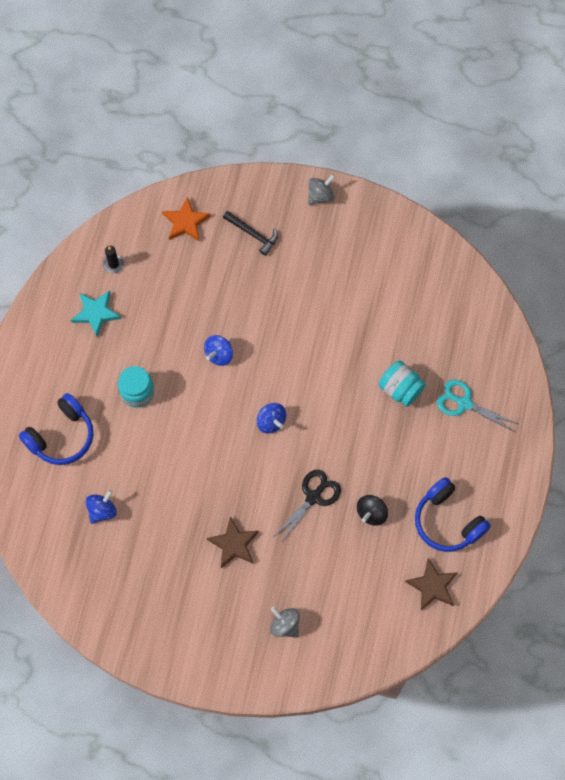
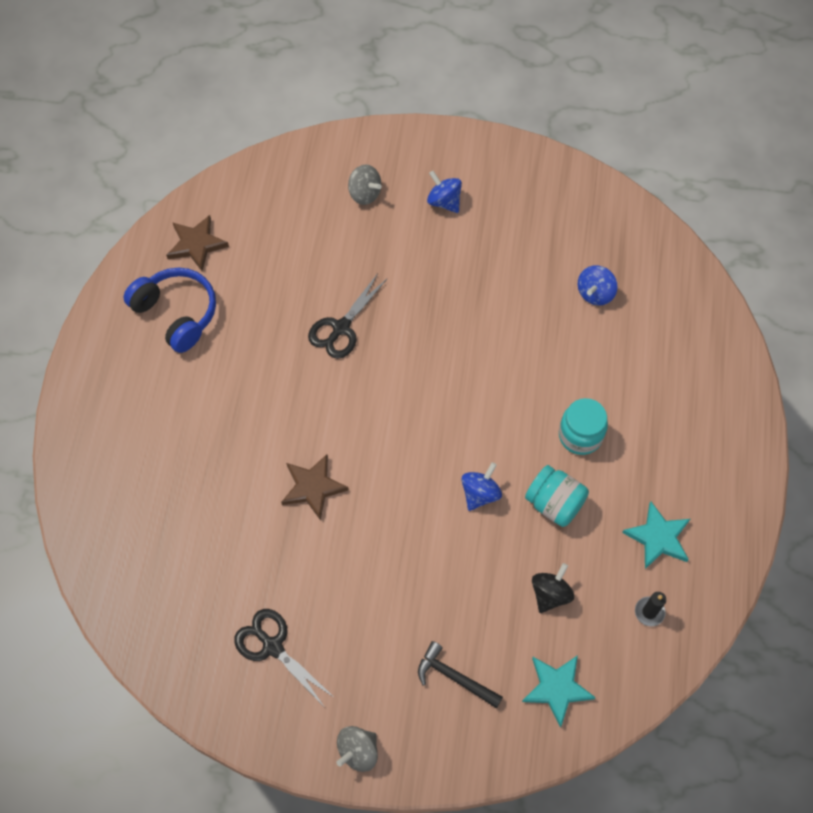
camera: 175 degrees right, 5 degrees down
blue headphones [19,393,93,465] -> none
orange star [162,197,211,241] -> turquoise star [522,655,596,728]
brown star [207,517,259,568] -> brown star moved to [281,454,349,521]
blue spinning top [257,403,286,434] -> blue spinning top moved to [427,171,462,213]
black spinning top [357,495,388,526] -> black spinning top moved to [532,563,574,613]
turquoise jar [379,361,426,407] -> turquoise jar moved to [525,465,589,527]
turquoise scissors [437,380,518,432] -> none
none -> black scissors [234,609,335,705]

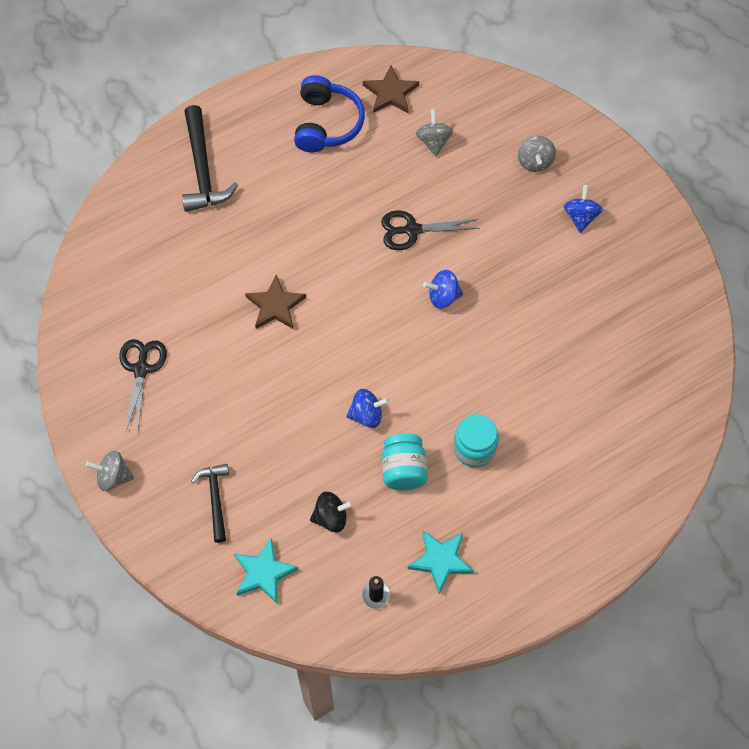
camera: 50 degrees right, 0 degrees up
blue spinning top [578,265,617,305] -> blue spinning top moved to [423,270,463,309]
none -> black hammer [182,105,238,212]
none -> grey spinning top [416,109,453,157]

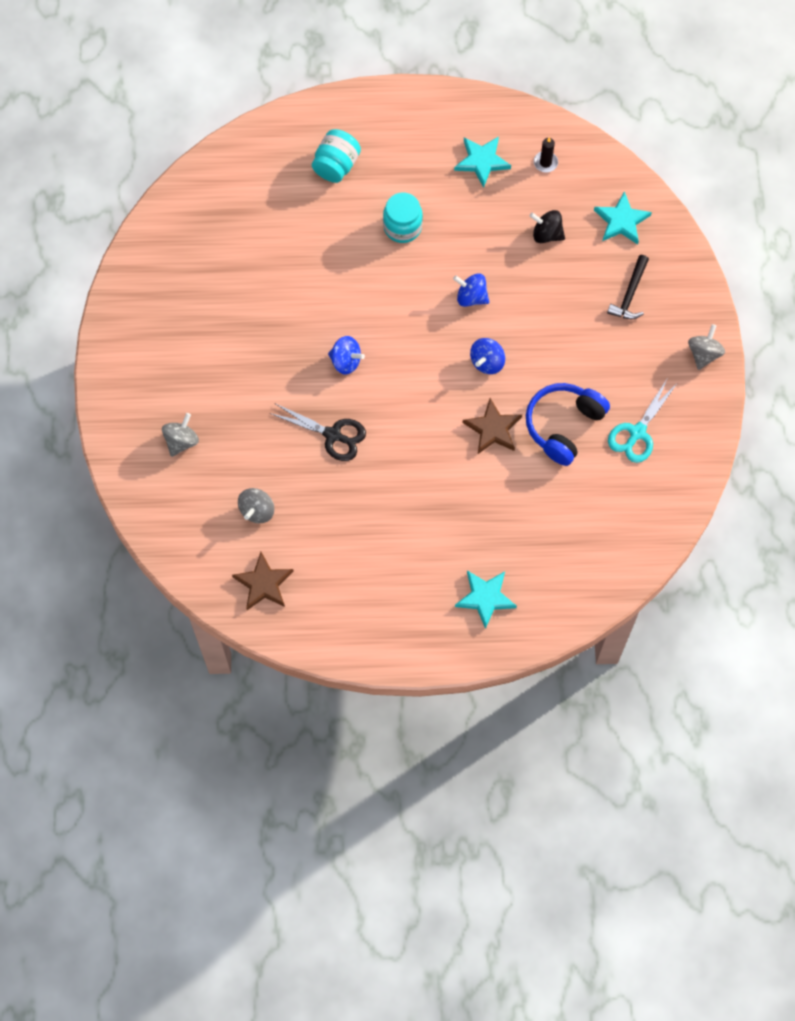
camera: 150 degrees left, 5 degrees up
grey spinning top [86,451,134,491] -> grey spinning top turned 105 degrees counterclockwise [688,324,725,370]
black scissors [120,339,167,431] -> turquoise scissors [608,379,676,463]
black hammer [182,105,238,212] -> turquoise star [455,570,517,629]
blue headphones [294,75,365,152] -> blue headphones moved to [526,383,610,466]
turquoise jar [382,434,428,490] -> turquoise jar moved to [312,129,361,183]
blue spinning top [564,185,603,233] -> blue spinning top moved to [470,338,505,374]

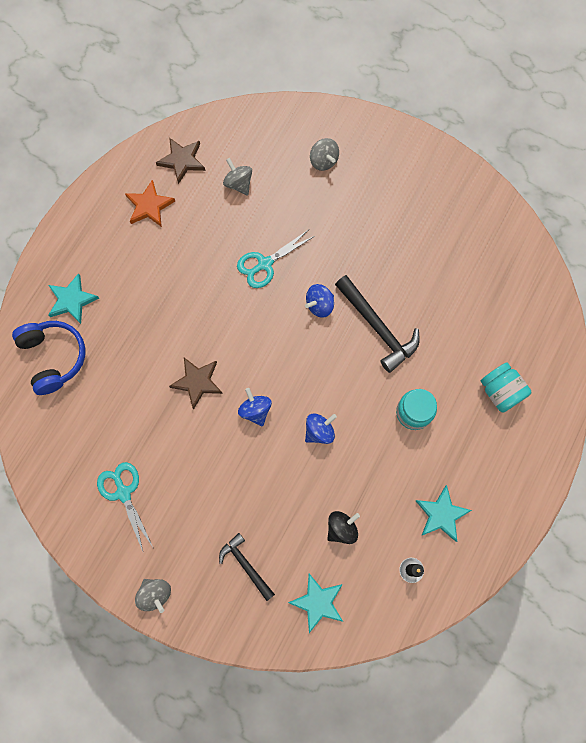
camera: 120 degrees right, 5 degrees up
black scissors [270,404,366,461] -> turquoise scissors [237,230,315,288]
blue headphones [526,383,610,466] -> blue headphones moved to [12,321,86,395]
none -> orange star [125,180,175,227]
none -> black hammer [335,275,420,373]

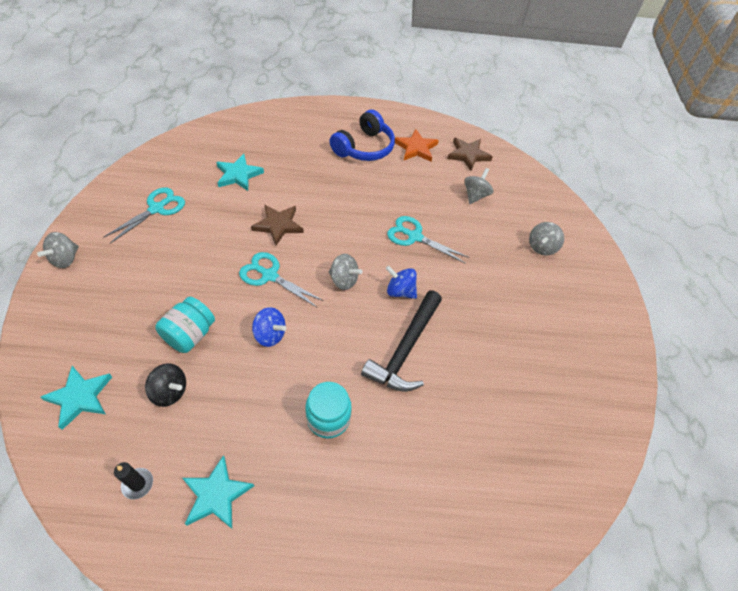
camera: 60 degrees right, 20 degrees down
blue headphones [12,321,86,395] -> blue headphones moved to [330,109,395,161]
turquoise star [48,273,99,324] -> turquoise star moved to [216,154,264,191]
black hammer [219,533,275,601] -> none
blue spinning top [238,388,272,426] -> turquoise scissors [239,252,324,307]
turquoise jar [481,362,531,413] -> turquoise jar moved to [155,297,215,353]
none -> grey spinning top [329,254,362,290]

